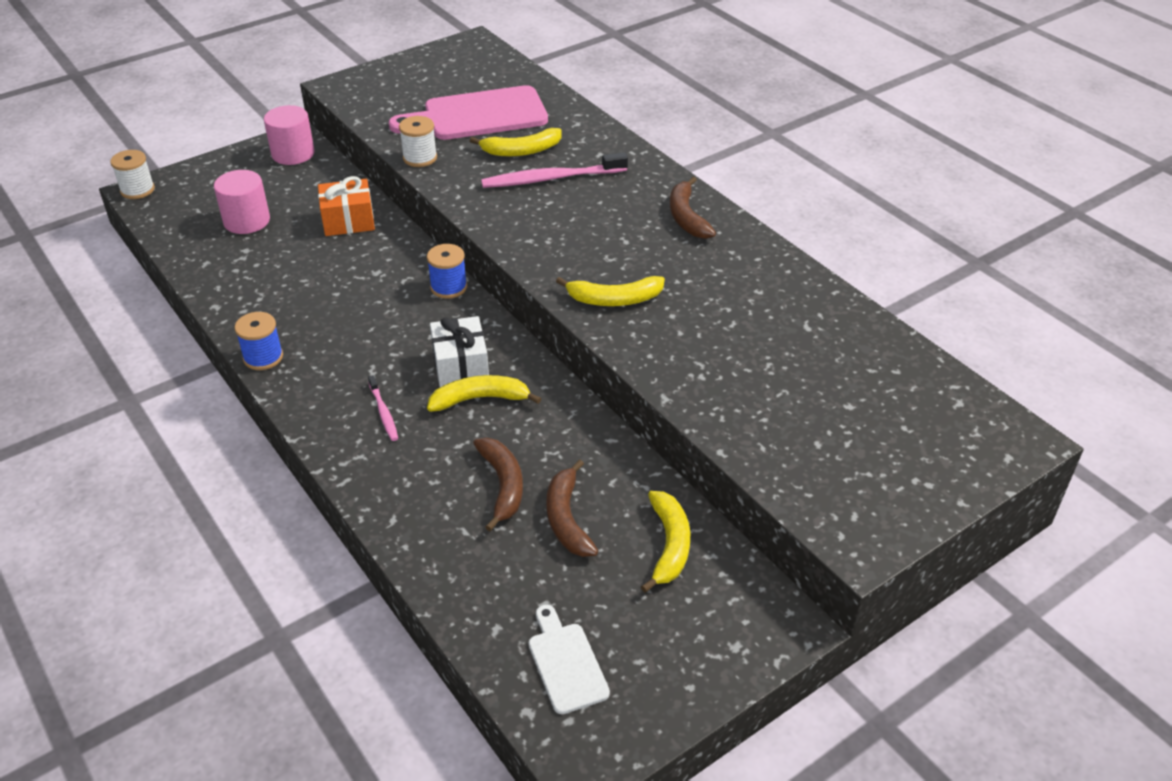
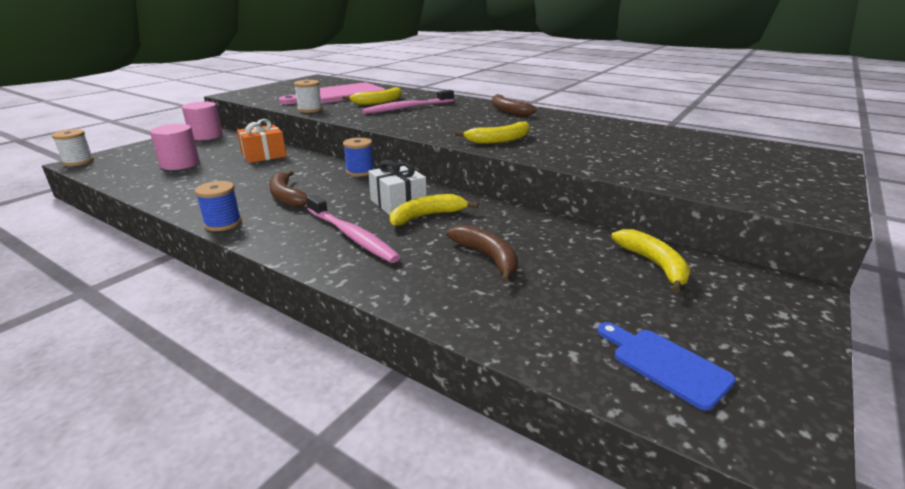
camera: 20 degrees left, 15 degrees down
pink toothbrush [368,375,398,441] -> pink toothbrush [306,195,401,263], size x1.94
white cutting board [529,605,610,714] -> blue cutting board [598,322,736,410]
brown banana [546,459,598,557] -> brown banana moved to [269,170,308,207]

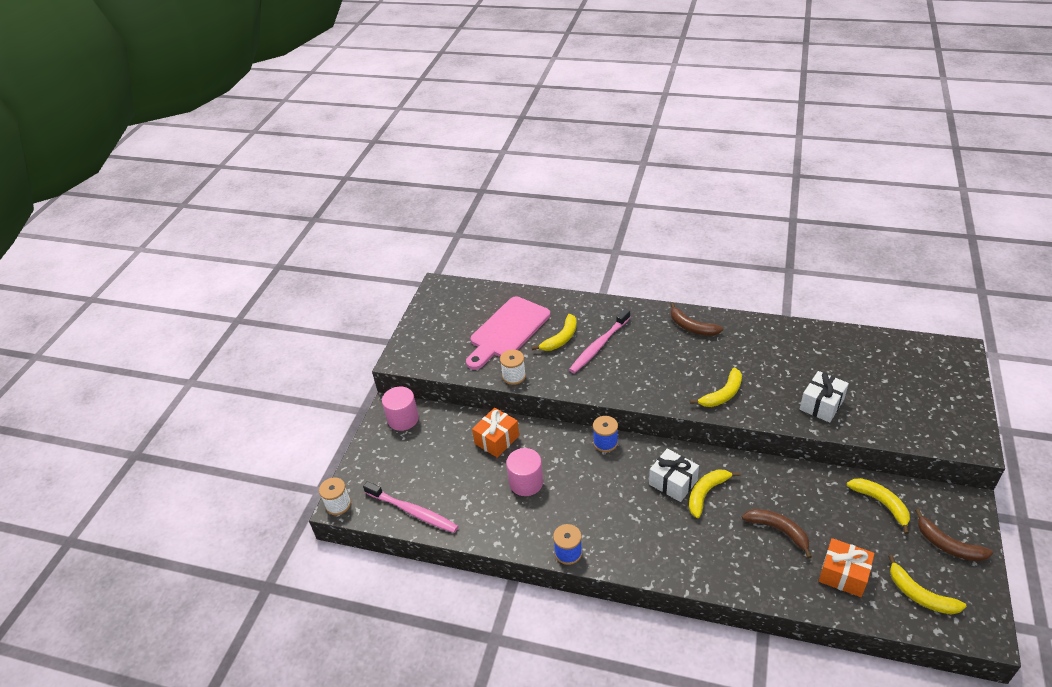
camera: 15 degrees left, 15 degrees up
pink cylinder [150,124,200,170] -> pink cylinder moved to [506,448,543,496]
brown banana [269,170,308,207] -> brown banana moved to [915,509,993,561]
pink toothbrush [306,195,401,263] -> pink toothbrush moved to [363,481,459,533]
blue cutting board [598,322,736,410] -> yellow banana [888,555,967,614]
none -> white gift [800,371,849,423]
none -> orange gift [819,538,874,597]

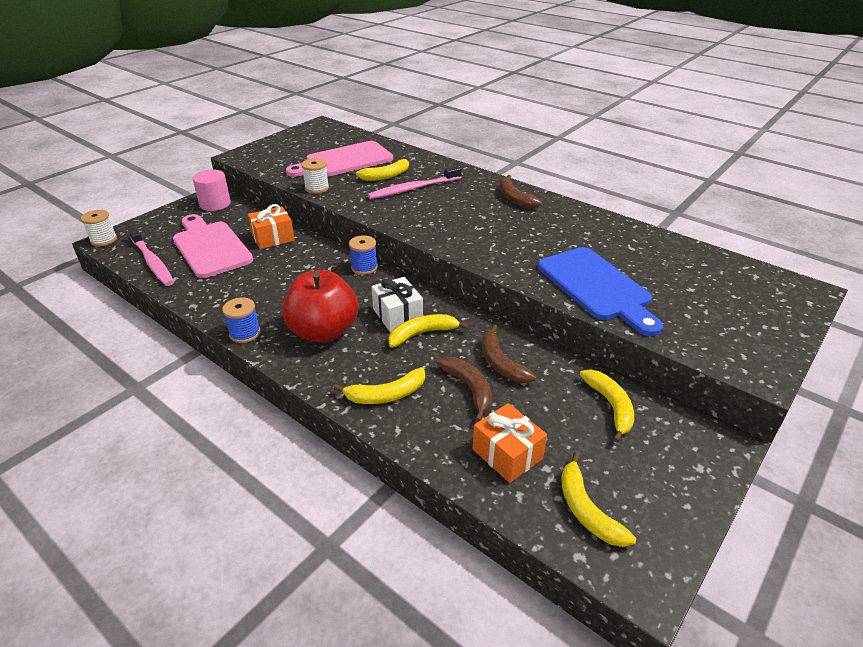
camera: 20 degrees right, 5 degrees down
pink cylinder [506,448,543,496] -> none
yellow banana [690,367,742,407] -> yellow banana moved to [333,368,425,404]
white gift [800,371,849,423] -> blue cutting board [538,247,663,336]
brown banana [915,509,993,561] -> brown banana moved to [482,324,536,383]
none -> pink cutting board [173,214,253,278]
none -> red apple [282,270,359,343]

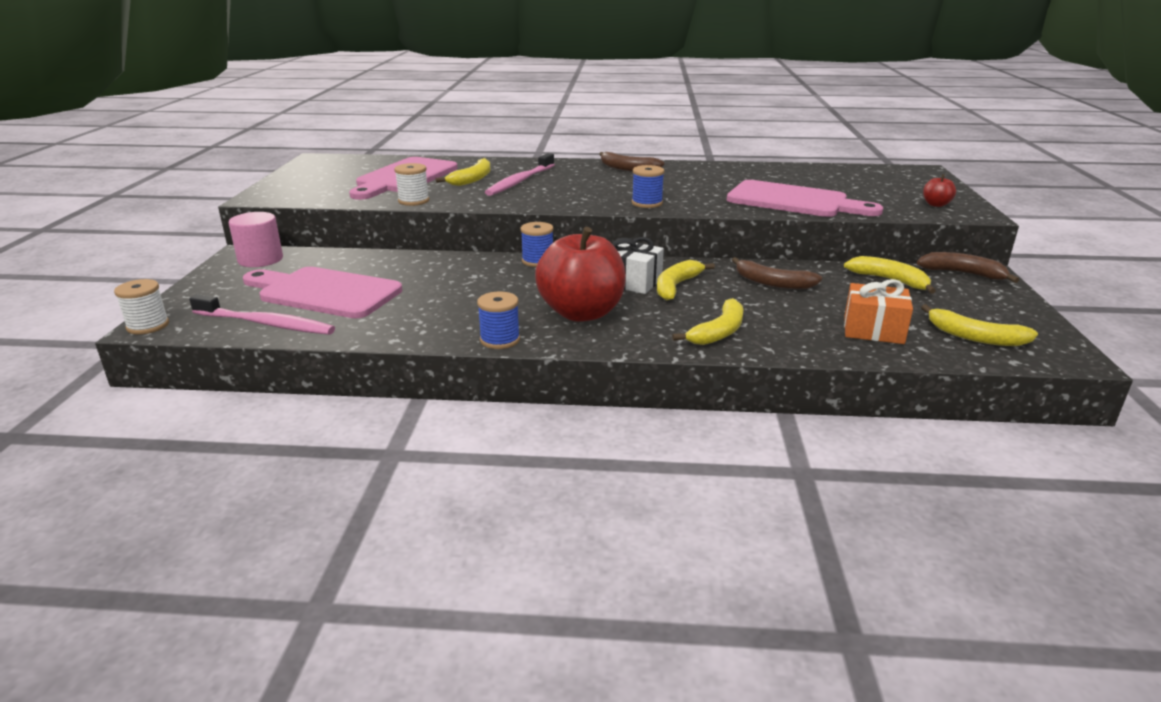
camera: 35 degrees left, 10 degrees down
orange gift [248,204,295,249] -> none
brown banana [436,357,492,422] -> brown banana moved to [917,252,1019,283]
blue cutting board [538,247,663,336] -> pink cutting board [727,180,883,217]
none -> blue spool [632,165,664,208]
none -> red apple [923,174,956,207]

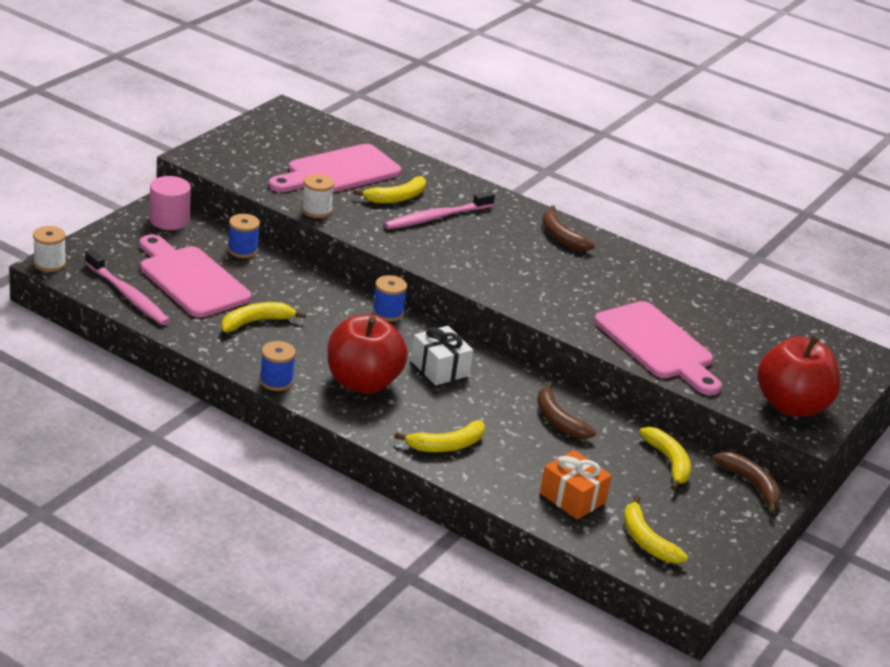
camera: 25 degrees right, 5 degrees up
blue spool [632,165,664,208] -> blue spool moved to [228,214,260,258]
yellow banana [657,260,715,300] -> yellow banana moved to [221,302,306,332]
red apple [923,174,956,207] -> red apple [757,335,840,416], size x2.47

